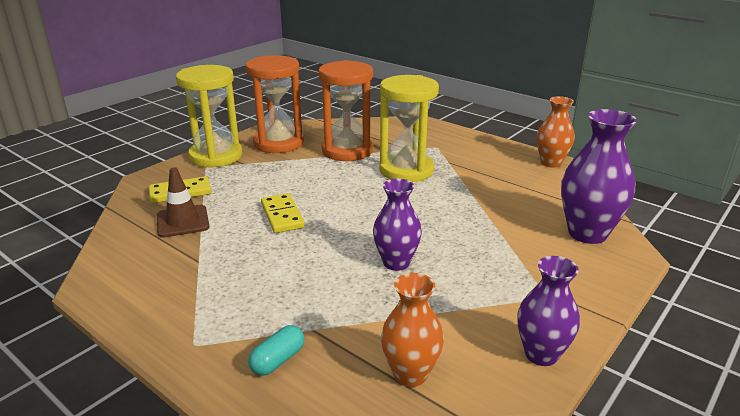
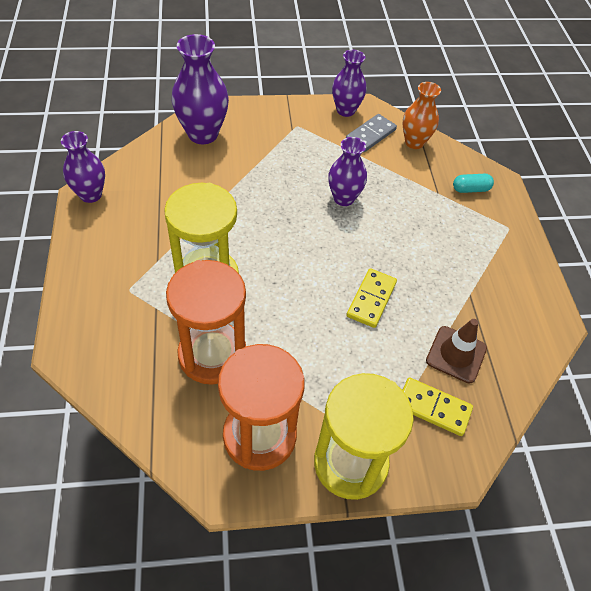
camera: 140 degrees left, 25 degrees up
orange vase [537,96,575,168] -> purple vase [61,131,105,203]
none -> grey domino [346,114,397,152]

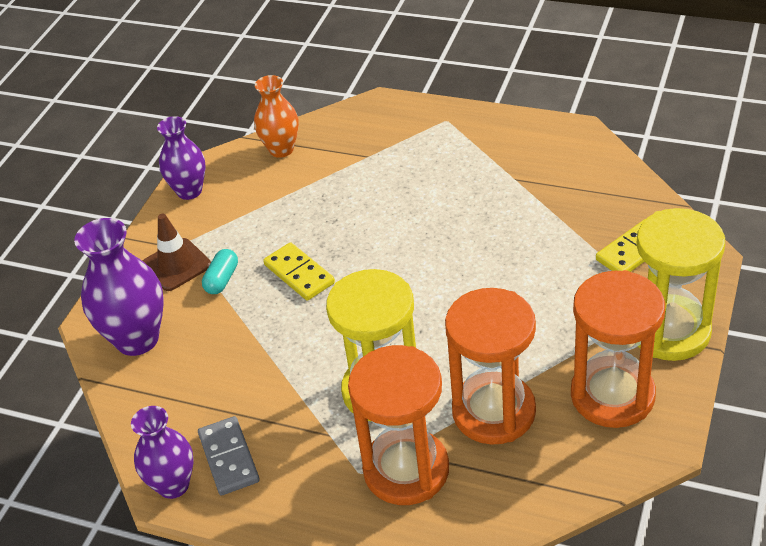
camera: 55 degrees left, 10 degrees down
purple vase [328,137,367,206] -> none
grey domino [346,114,397,152] -> grey domino moved to [198,416,260,496]
yellow domino [347,268,397,328] -> yellow domino moved to [263,242,335,301]
brown traffic cone [426,319,487,383] -> brown traffic cone moved to [143,214,211,291]
turquoise capsule [453,174,494,193] -> turquoise capsule moved to [202,249,238,294]
none -> orange hourglass [348,345,449,505]

